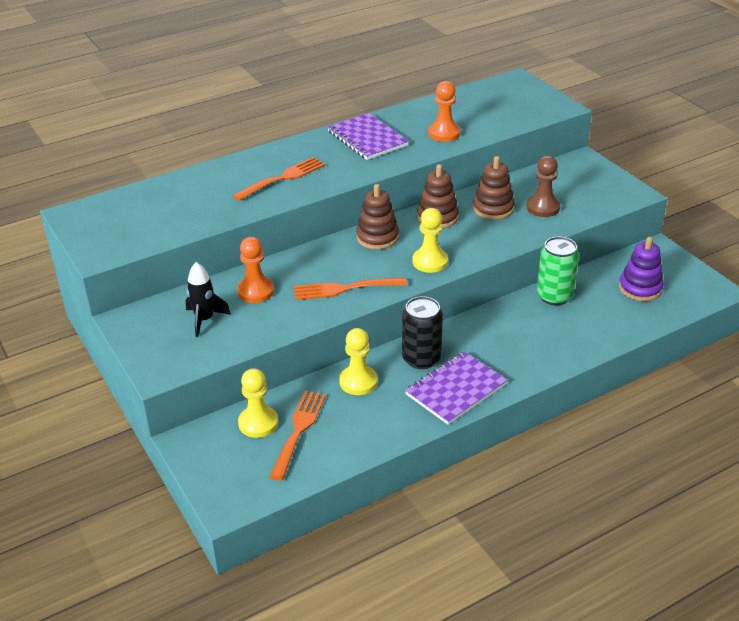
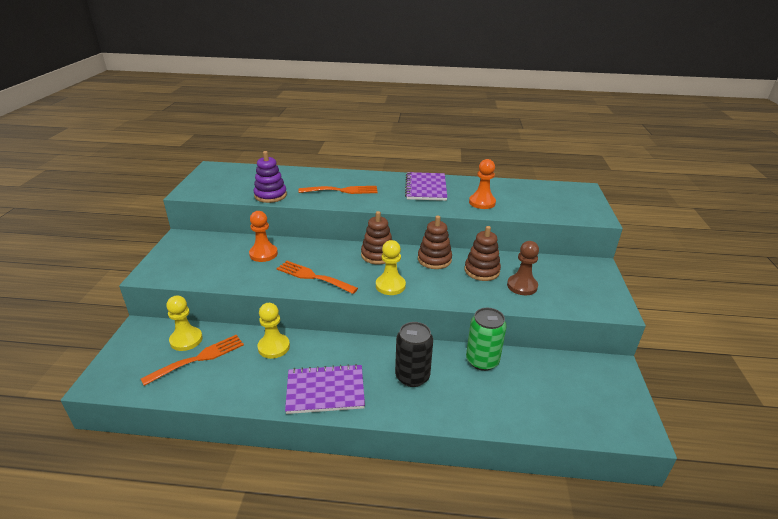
camera: 35 degrees right, 5 degrees down
black rocket [186,262,231,337] -> none
black can [402,296,443,369] -> black can moved to [395,322,433,387]
purple stacking toy [619,237,664,301] -> purple stacking toy moved to [253,151,287,203]

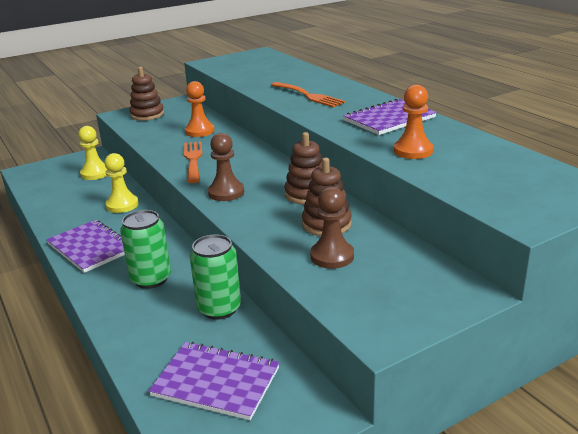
camera: 55 degrees right, 5 degrees down
orange fork [141,335,244,386] -> none
purple stacking toy [253,151,287,203] -> none
brown stacking toy [361,211,392,264] -> brown stacking toy moved to [129,67,164,121]
yellow pawn [376,240,406,295] -> brown pawn [208,133,244,201]
black can [395,322,433,387] -> green can [120,210,171,289]
none -> purple notebook [149,342,280,420]

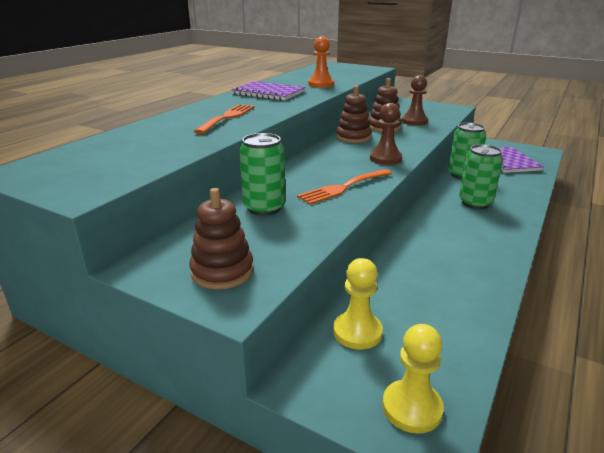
camera: 120 degrees left, 0 degrees up
purple notebook [46,220,125,273] -> none
yellow pawn [104,153,139,213] -> yellow pawn moved to [382,324,444,434]
orange pawn [185,81,215,137] -> green can [239,133,285,216]

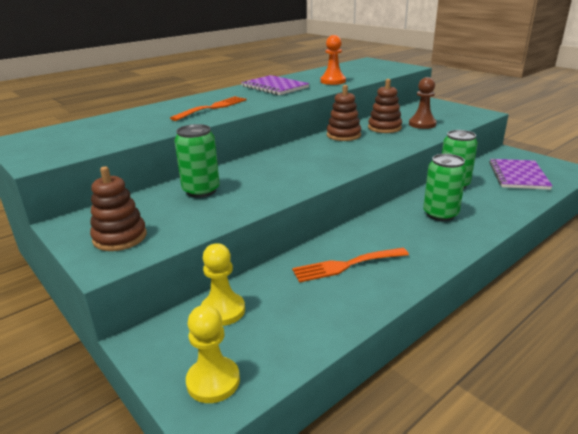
camera: 20 degrees right, 0 degrees up
orange fork [297,169,392,205] -> orange fork moved to [292,248,409,283]
brown pawn [370,103,402,165] -> none

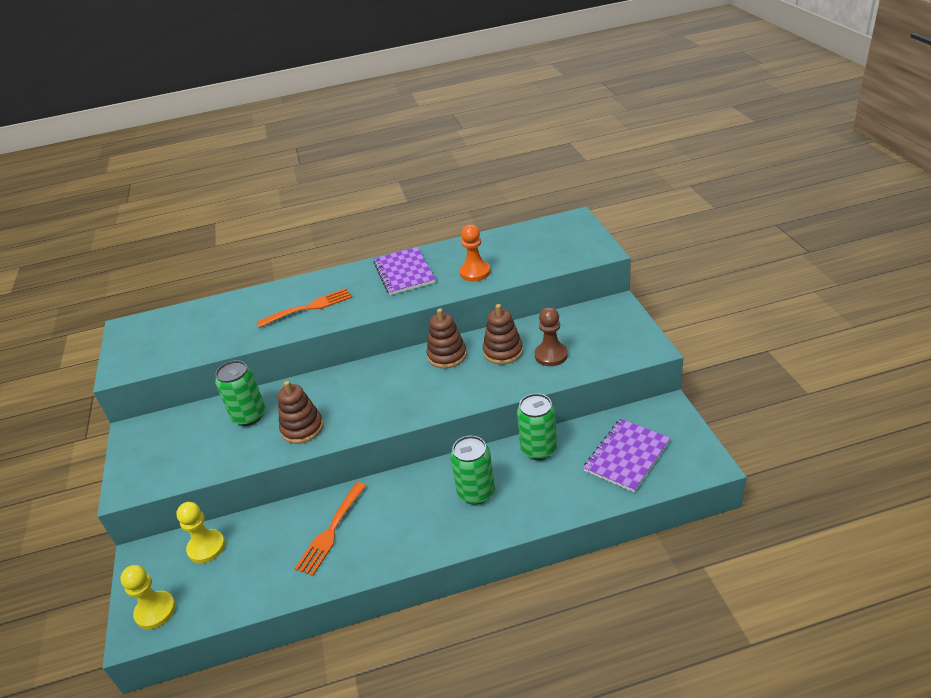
camera: 30 degrees right, 10 degrees up
brown stacking toy [90,166,147,251] -> brown stacking toy moved to [278,381,323,444]
orange fork [292,248,409,283] -> orange fork turned 75 degrees counterclockwise [294,482,366,576]

